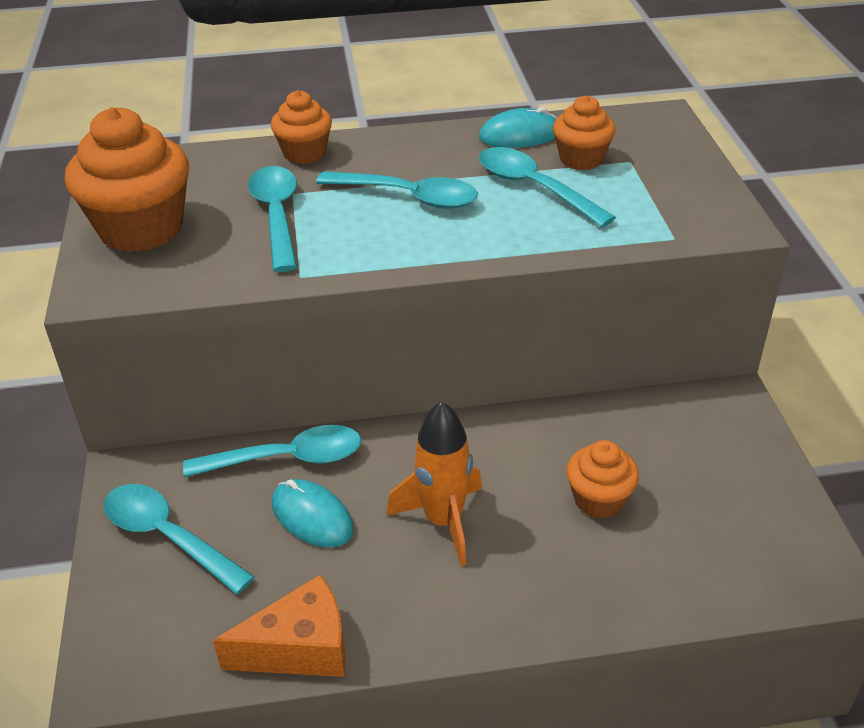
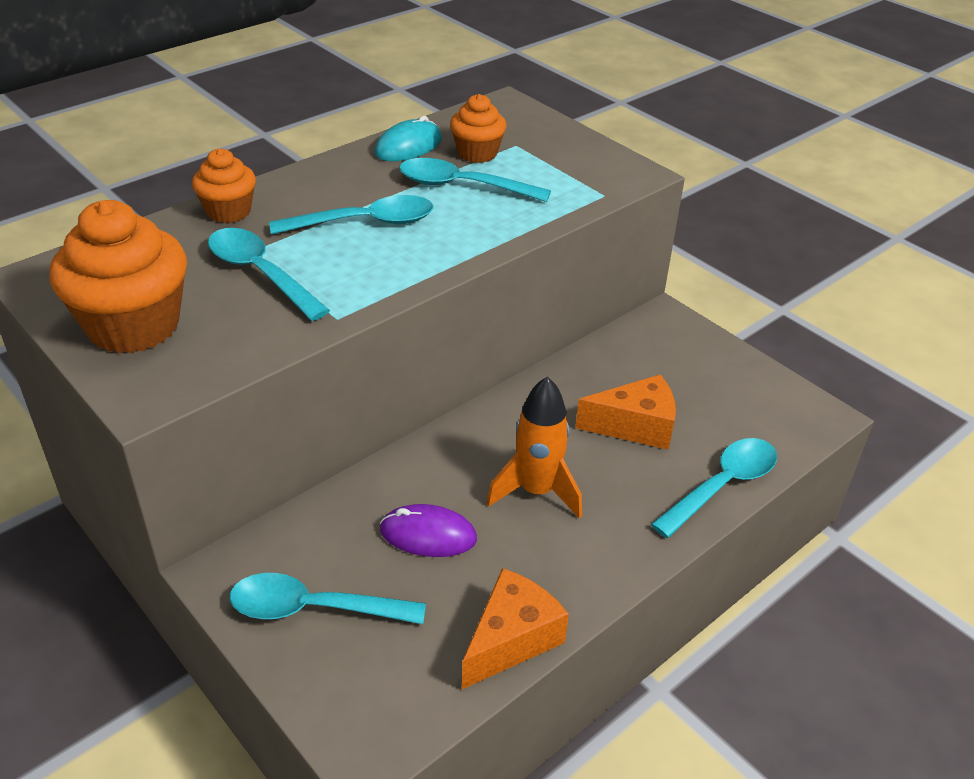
camera: 35 degrees left, 0 degrees up
turquoise spoon [183,425,361,477] -> turquoise spoon moved to [651,438,777,538]
turquoise mouse [272,479,354,548] -> purple mouse [380,504,477,557]
orange cupcake [566,440,639,519] -> orange cheese [575,375,676,450]

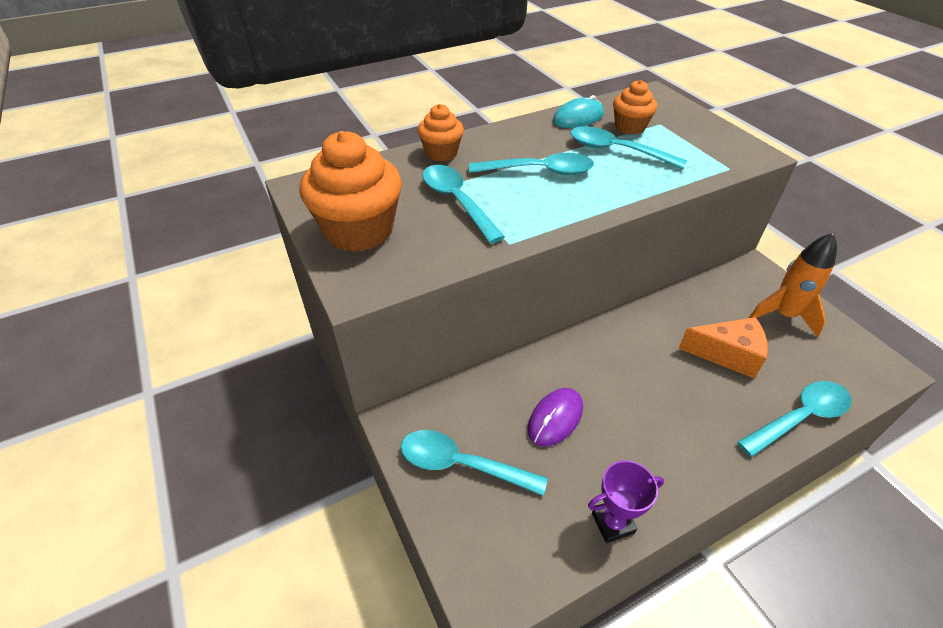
camera: 15 degrees right, 5 degrees up
purple mouse [380,504,477,557] -> purple mouse turned 75 degrees counterclockwise [528,388,583,447]
orange cheese [462,568,569,689] -> purple trophy [588,460,664,543]
orange rocket [487,376,582,519] -> orange rocket moved to [749,233,837,338]

